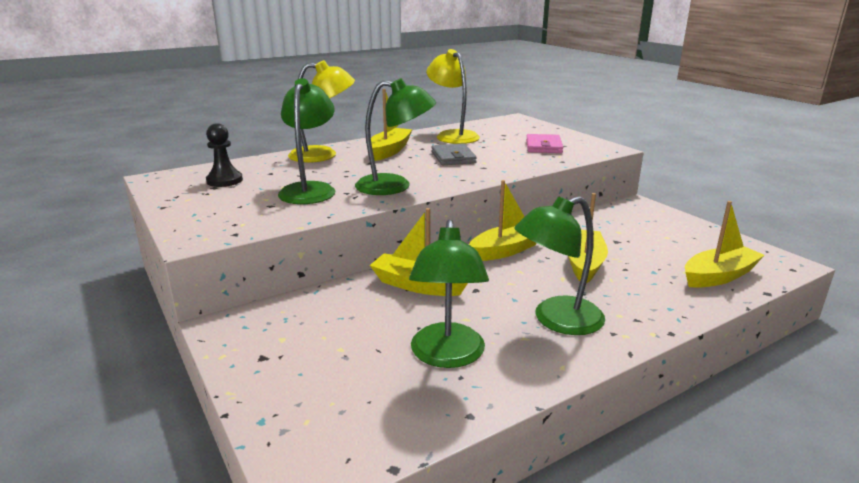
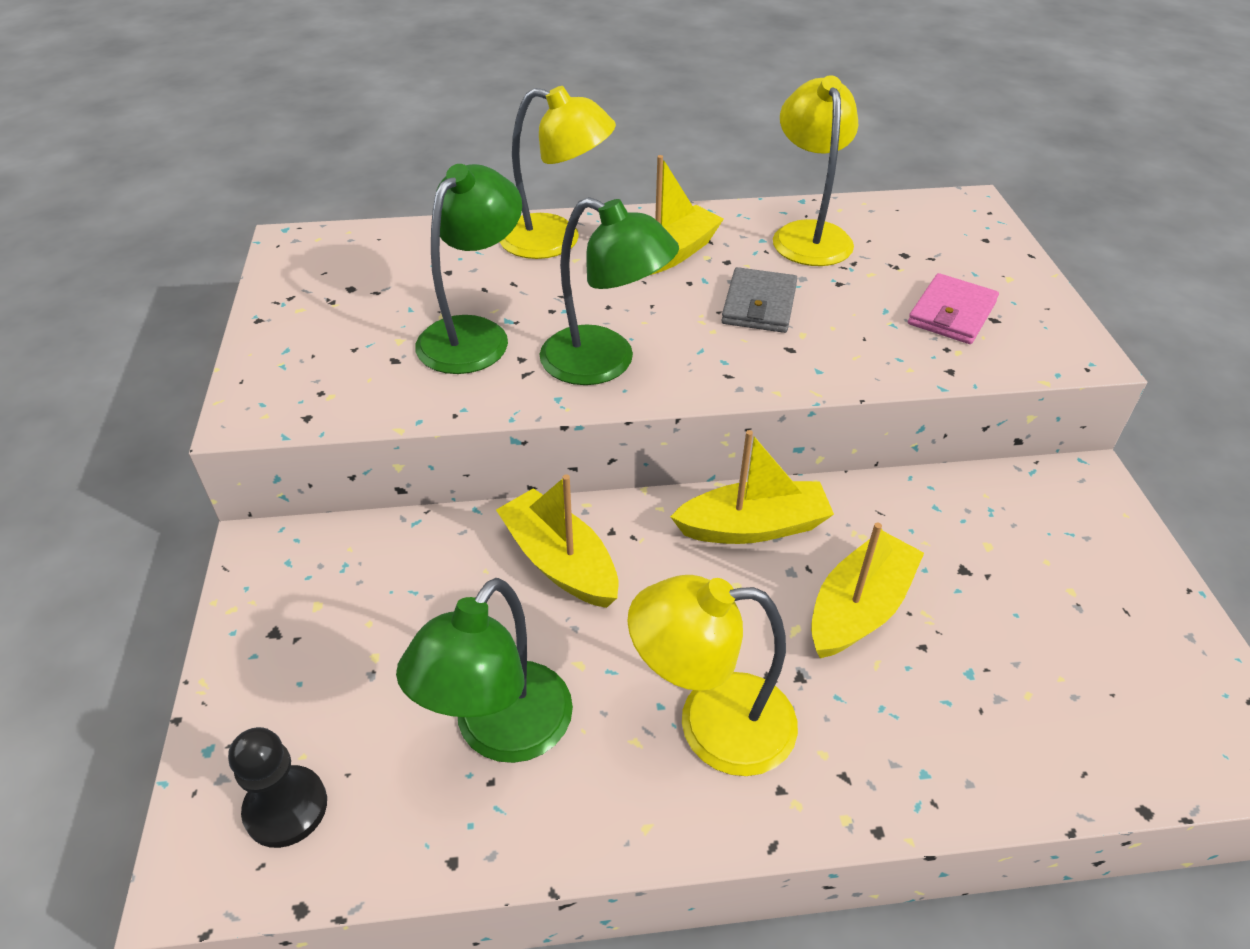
camera: 25 degrees right, 20 degrees up
black pawn [206,123,243,187] -> black pawn moved to [228,727,327,848]
green lamp [514,196,605,335] -> yellow lamp [627,575,798,776]
yellow boat [685,201,765,288] -> none

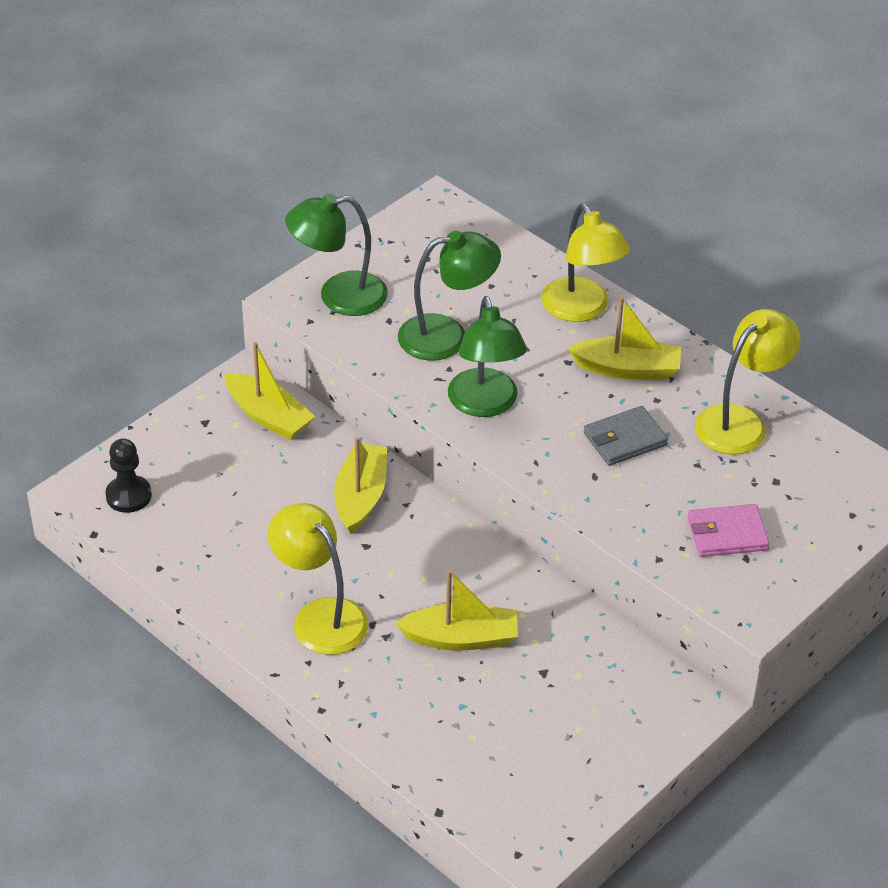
camera: 50 degrees right, 0 degrees up
green lamp [396,578,573,763] -> green lamp moved to [285,193,388,316]
yellow boat [670,430,834,544] -> yellow boat moved to [224,342,315,440]

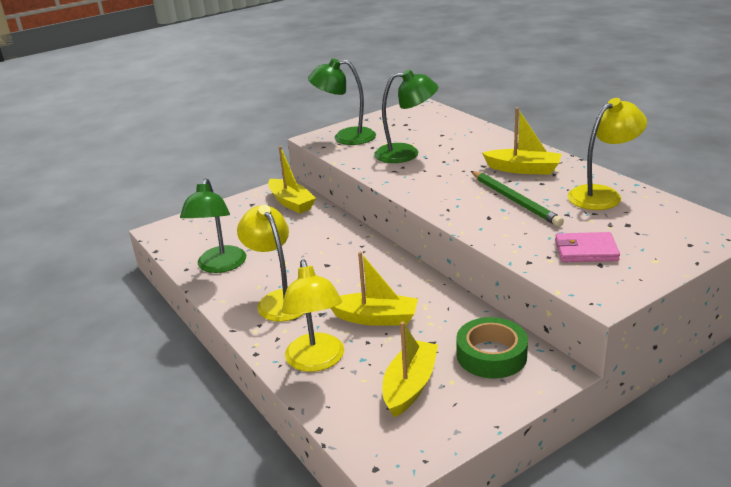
camera: 15 degrees right, 15 degrees down
black pawn [105,438,152,513] -> none
yellow boat [334,437,387,534] -> yellow boat moved to [383,322,438,417]
green lamp [448,296,527,417] -> green lamp moved to [180,178,246,273]
yellow lamp [541,204,630,322] -> yellow lamp moved to [282,259,344,372]
grey wallet [583,406,668,466] -> green pencil [471,171,564,227]
none -> green tape [456,317,528,379]

